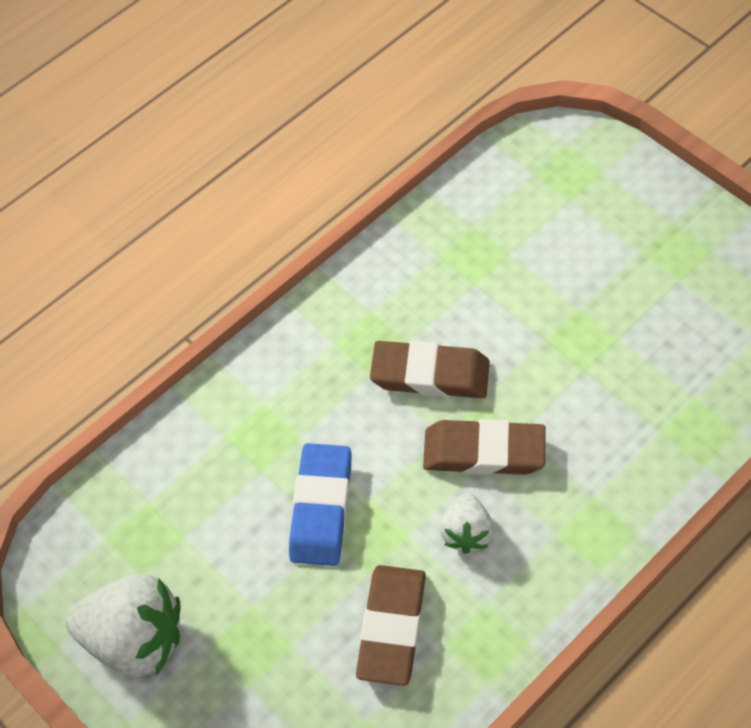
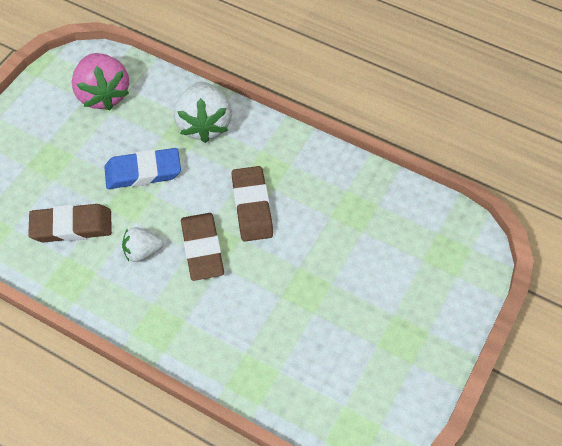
camera: 70 degrees right, 0 degrees up
white strawberry [65,574,181,677] -> white strawberry moved to [174,82,232,143]
none -> pink strawberry [72,53,129,111]

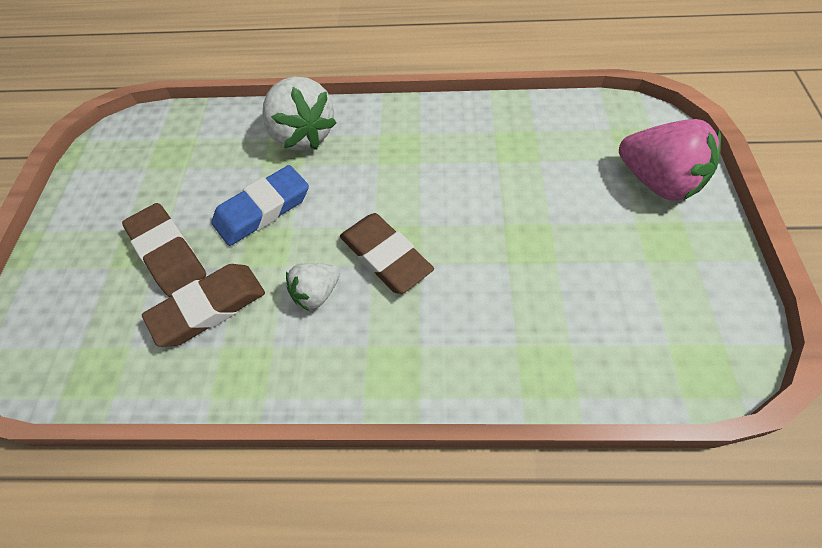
camera: 25 degrees left, 0 degrees up
pink strawberry [72,53,129,111] -> pink strawberry moved to [619,119,721,201]
brown eraser [231,166,273,242] -> brown eraser moved to [122,203,206,297]

